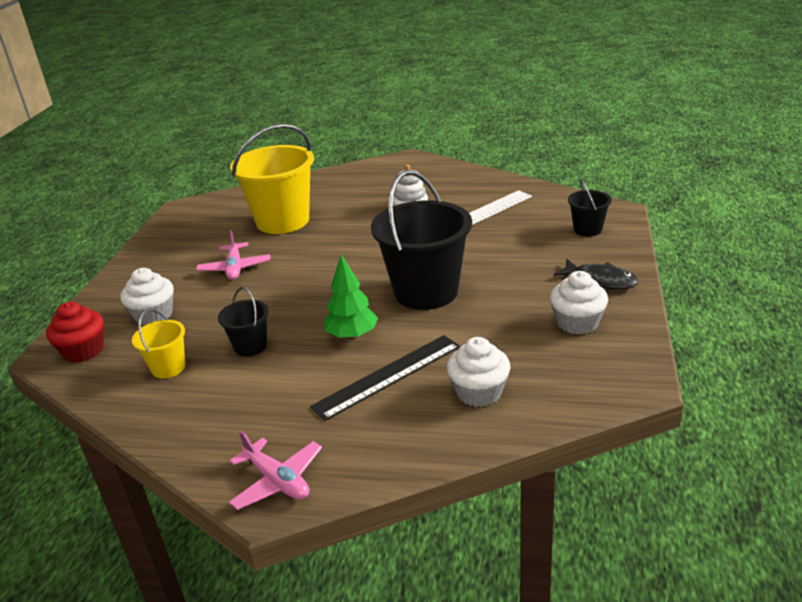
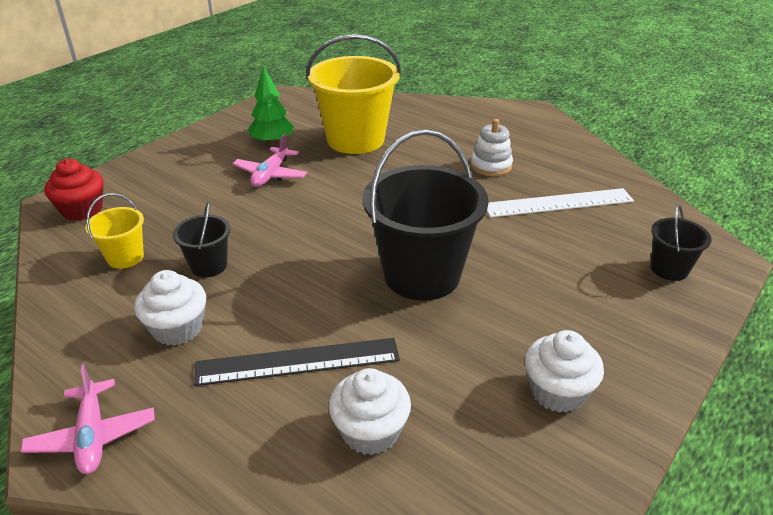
camera: 25 degrees right, 5 degrees up
white cupcake [121,268,174,325] -> white cupcake moved to [134,270,206,346]
green tree [324,254,378,340] -> green tree moved to [248,66,294,145]
black fish [554,259,639,289] -> none

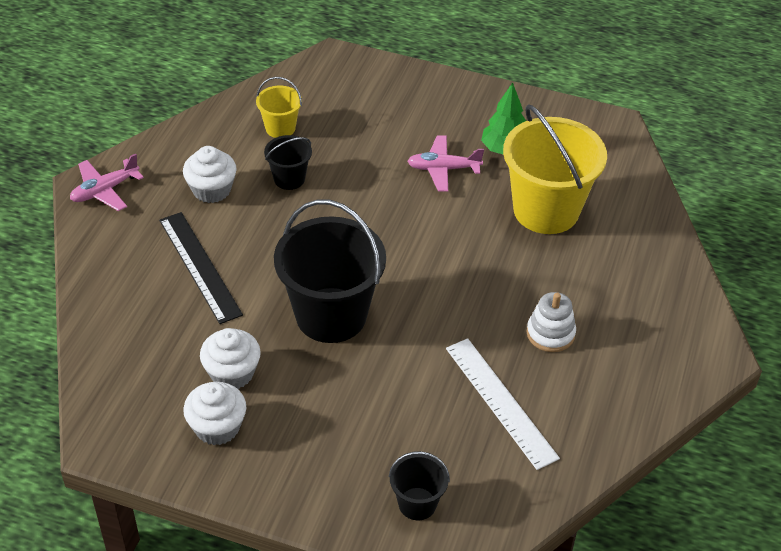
camera: 70 degrees right, 10 degrees up
red cupcake [44,159,103,221] -> none
white cupcake [329,368,411,455] -> white cupcake moved to [200,328,261,389]

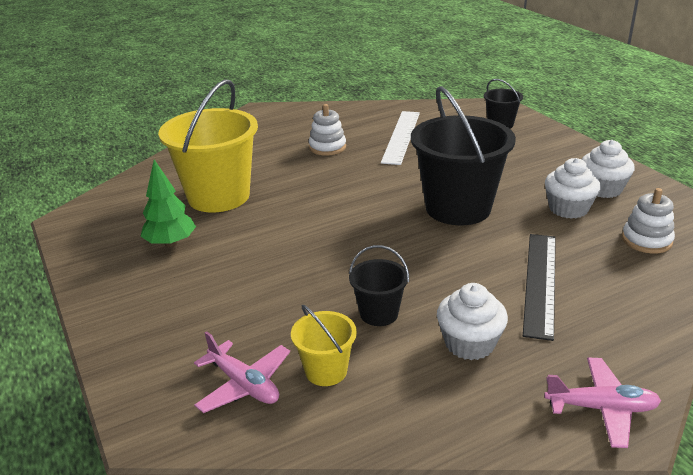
camera: 135 degrees left, 15 degrees down
pink plane [407,135,484,192] -> pink plane moved to [194,331,290,413]
none -> white stacking toy [622,188,675,254]

